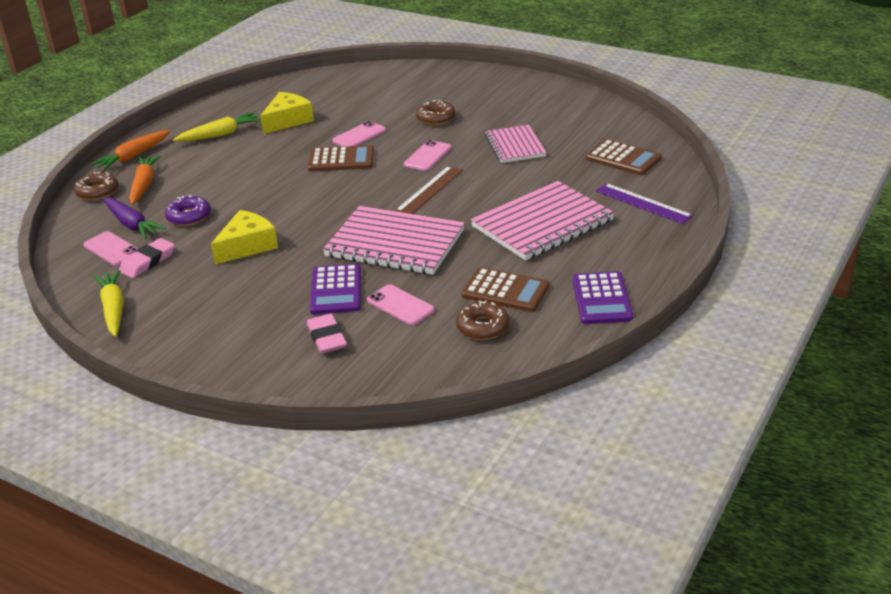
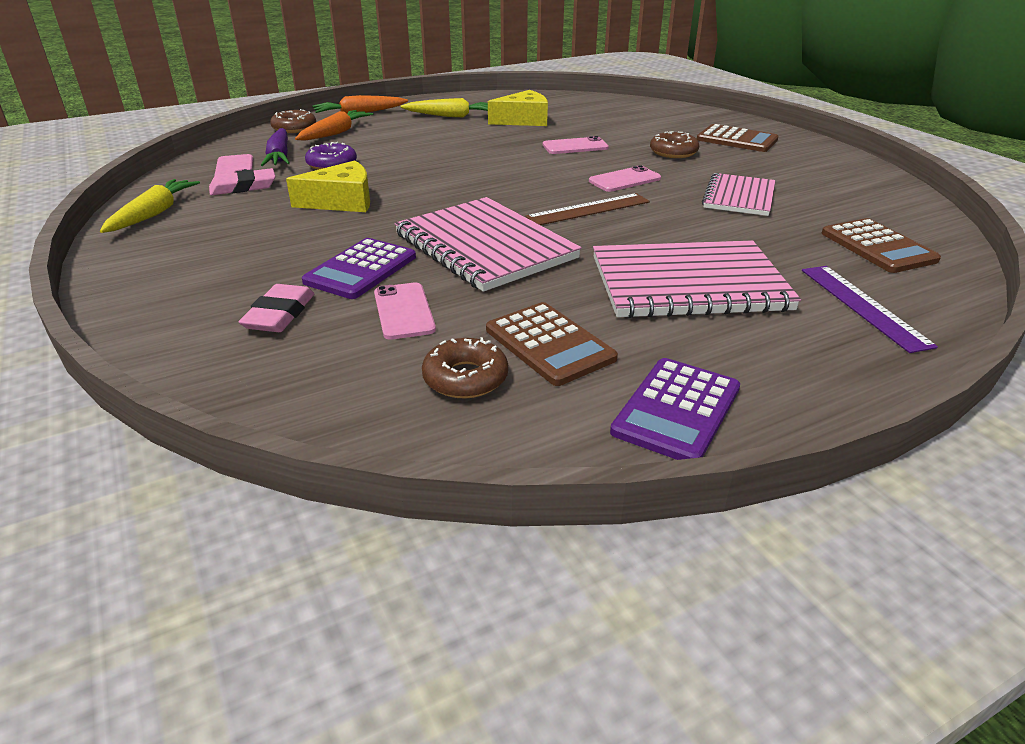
camera: 30 degrees right, 0 degrees up
brown calculator [308,145,374,171] -> brown calculator moved to [697,124,779,152]

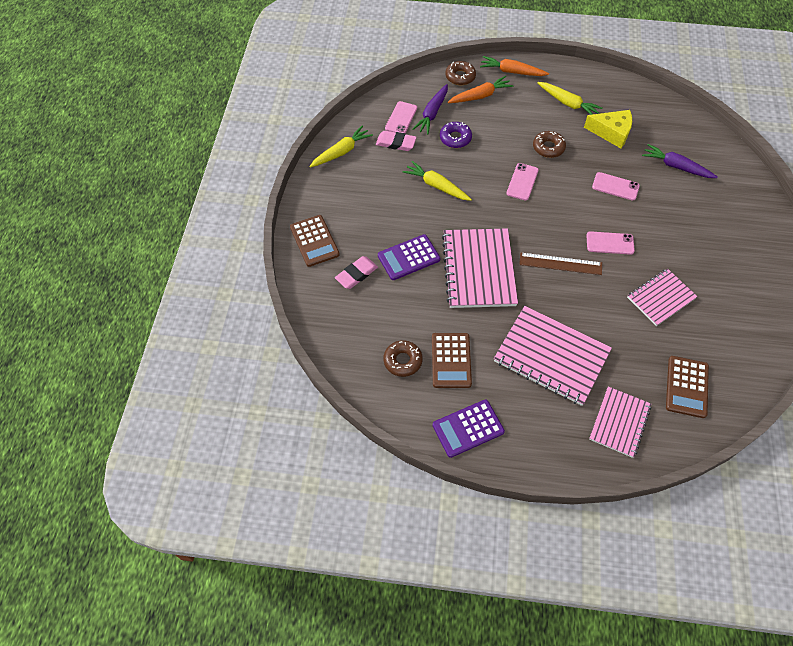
camera: 35 degrees right, 25 degrees up
yellow cheese [286,160,370,212] -> yellow carrot [403,161,472,201]
pink phone [374,282,436,340] -> pink phone moved to [506,163,539,201]
brown donut [650,131,699,158] -> brown donut moved to [533,131,566,158]
brown calculator [697,124,779,152] -> brown calculator moved to [290,215,340,267]
purple ruler [802,266,938,353] -> pink notebook [589,386,651,458]
none -> purple carrot [642,144,718,178]

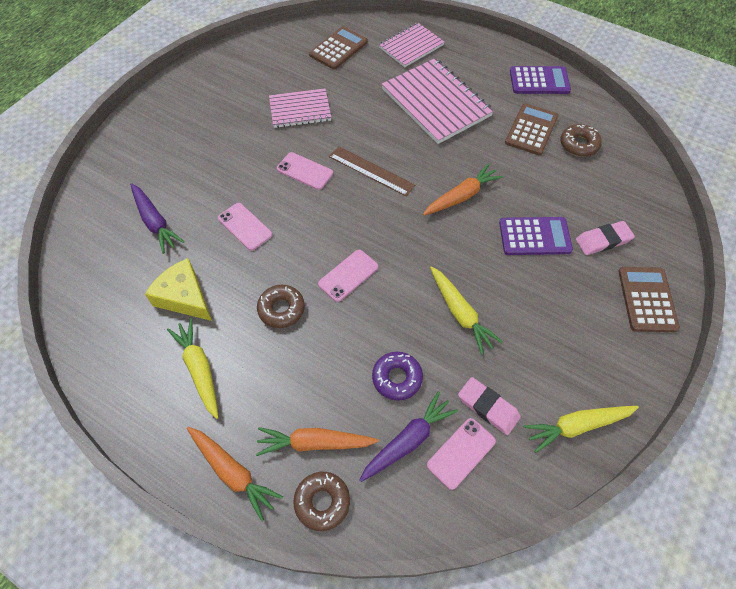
camera: 155 degrees left, 0 degrees up
pink notebook [442,228,518,308] -> orange carrot [423,163,503,215]

